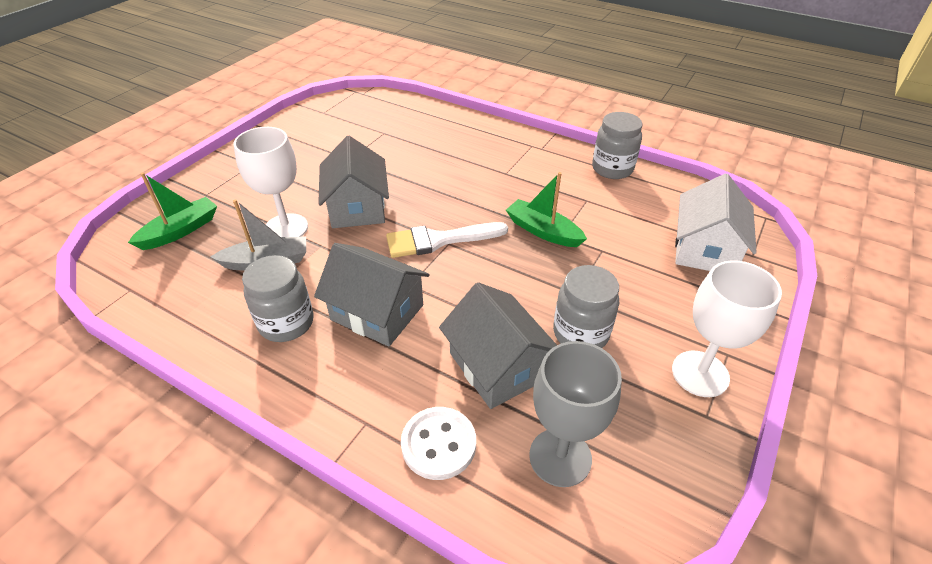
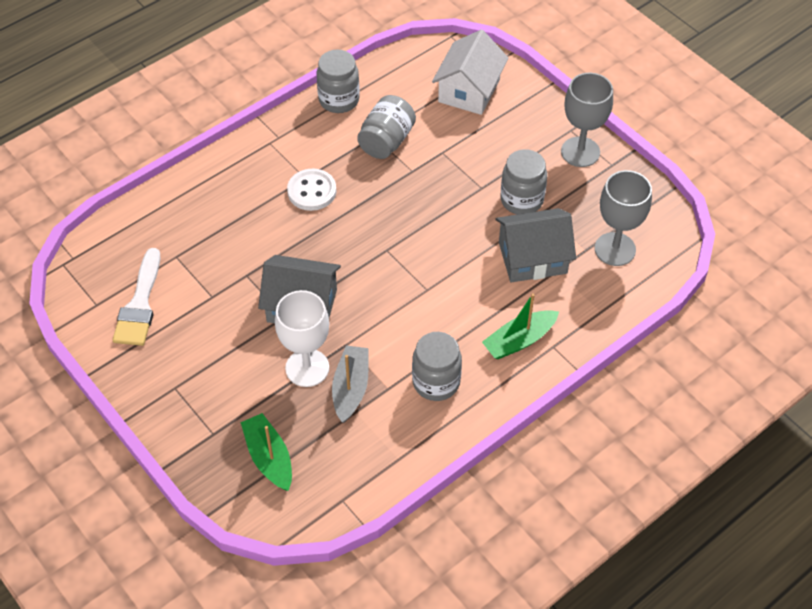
camera: 70 degrees left, 10 degrees up
grey house [314,243,430,347] -> none
white brush [386,222,508,258] -> white brush moved to [113,248,160,346]
white button [401,407,476,480] -> white button moved to [287,169,336,211]
green boat [506,172,587,247] -> green boat moved to [482,293,559,359]
white goblet [672,260,782,397] -> grey goblet [561,73,613,167]
white house [675,173,757,271] -> white house turned 75 degrees clockwise [432,30,509,115]
none -> grey jar [357,95,416,159]

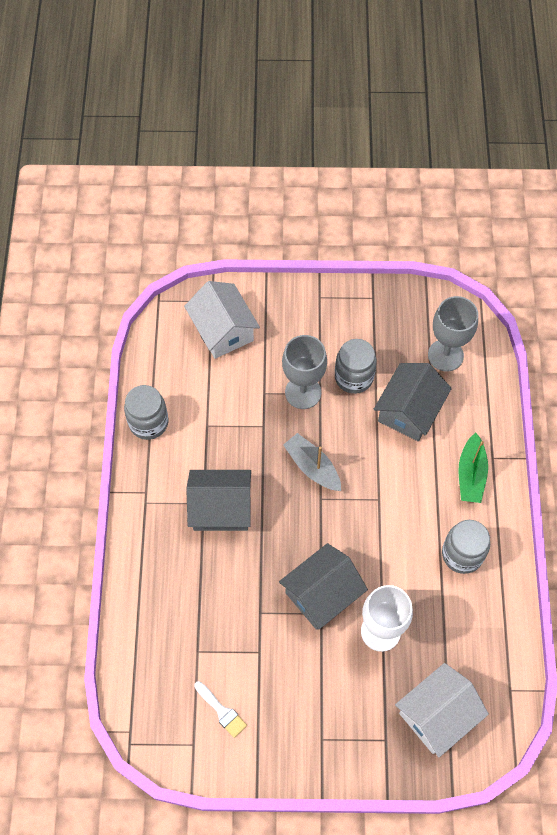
camera: 50 degrees left, 10 degrees up
white brush [113,248,160,346] -> white brush [194,681,247,738], size x0.59
green boat [241,413,292,491] -> white house [395,663,489,757]
white button [287,169,336,211] -> grey house [186,470,251,531]
grey boat [332,345,368,423] -> grey boat moved to [283,433,341,491]
grey jar [357,95,416,159] -> none
grey goblet [561,73,613,167] -> grey goblet moved to [282,335,327,409]

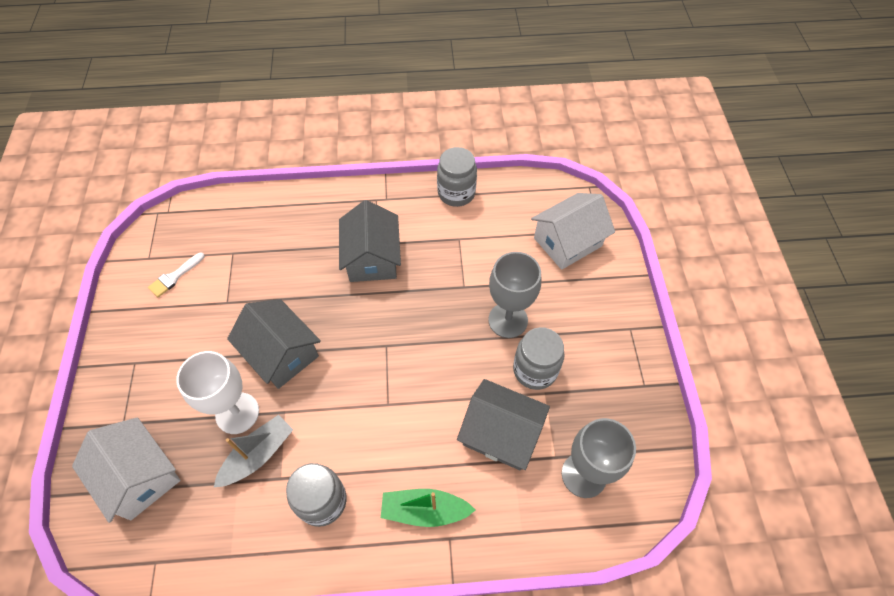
camera: 85 degrees right, 5 degrees down
grey boat [283,433,341,491] -> grey boat moved to [214,415,293,487]

